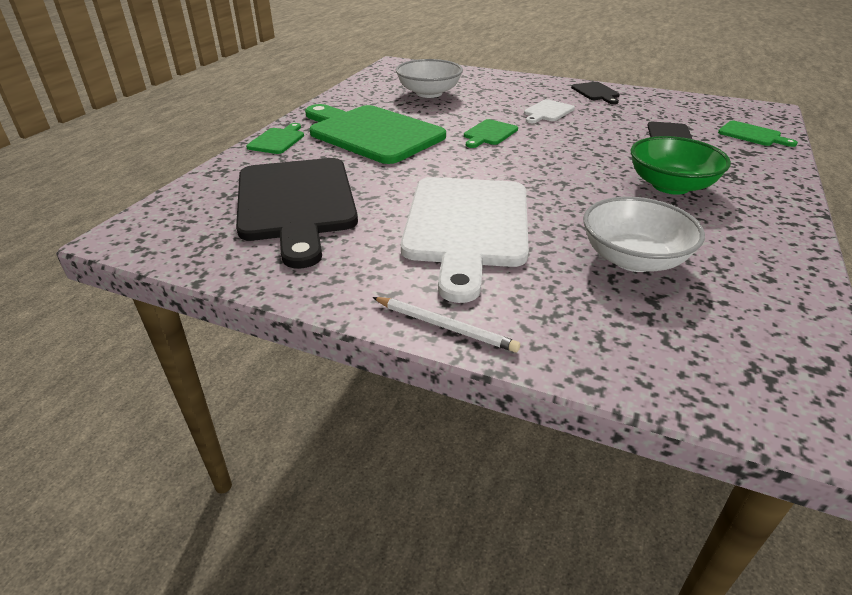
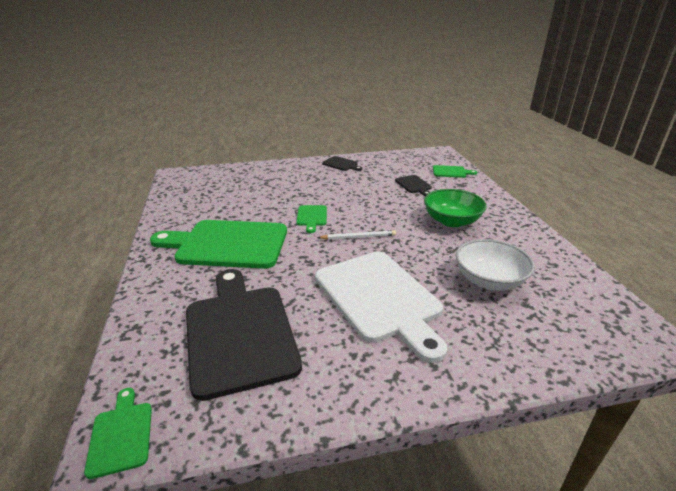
camera: 35 degrees left, 5 degrees down
black cutting board [236,158,358,268] -> black cutting board turned 150 degrees counterclockwise [186,269,302,401]
green cutting board [246,123,304,154] -> green cutting board moved to [84,388,152,479]
white pencil [372,297,520,353] -> white pencil moved to [317,230,396,240]
white bowl [396,59,463,98] -> none
white cutting board [524,99,575,123] -> none

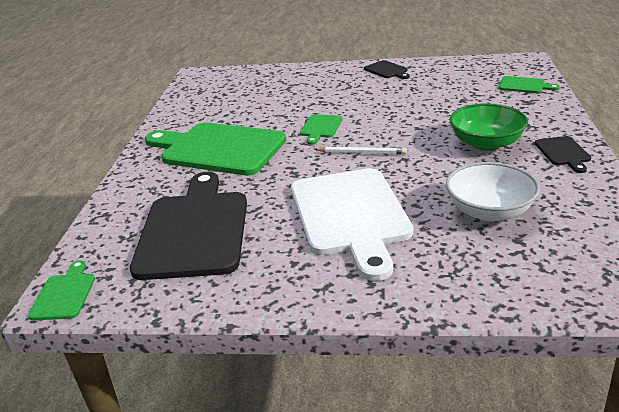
camera: 20 degrees right, 0 degrees up
black cutting board [395,175,432,196] -> black cutting board moved to [535,136,591,173]

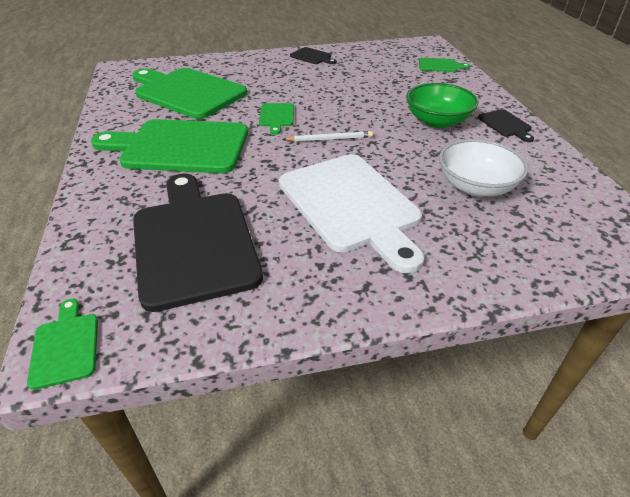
camera: 20 degrees left, 10 degrees up
none -> green cutting board [132,68,247,119]

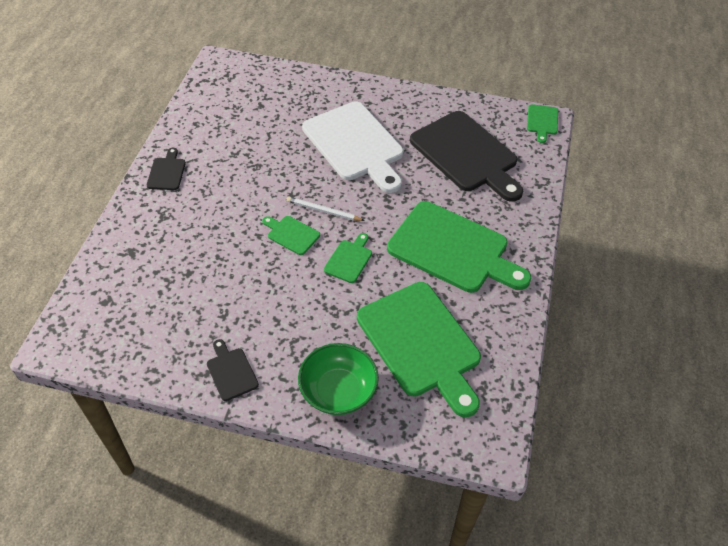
camera: 155 degrees left, 10 degrees up
black cutting board [133,173,263,312] -> black cutting board turned 45 degrees counterclockwise [410,111,523,202]
white cutting board [279,154,424,273] -> white cutting board turned 150 degrees clockwise [302,101,404,193]
green bowl [406,83,478,128] -> green bowl moved to [298,343,379,415]
green cutting board [419,58,470,72] -> green cutting board moved to [262,216,320,255]
white bowl [439,139,528,197] -> none

